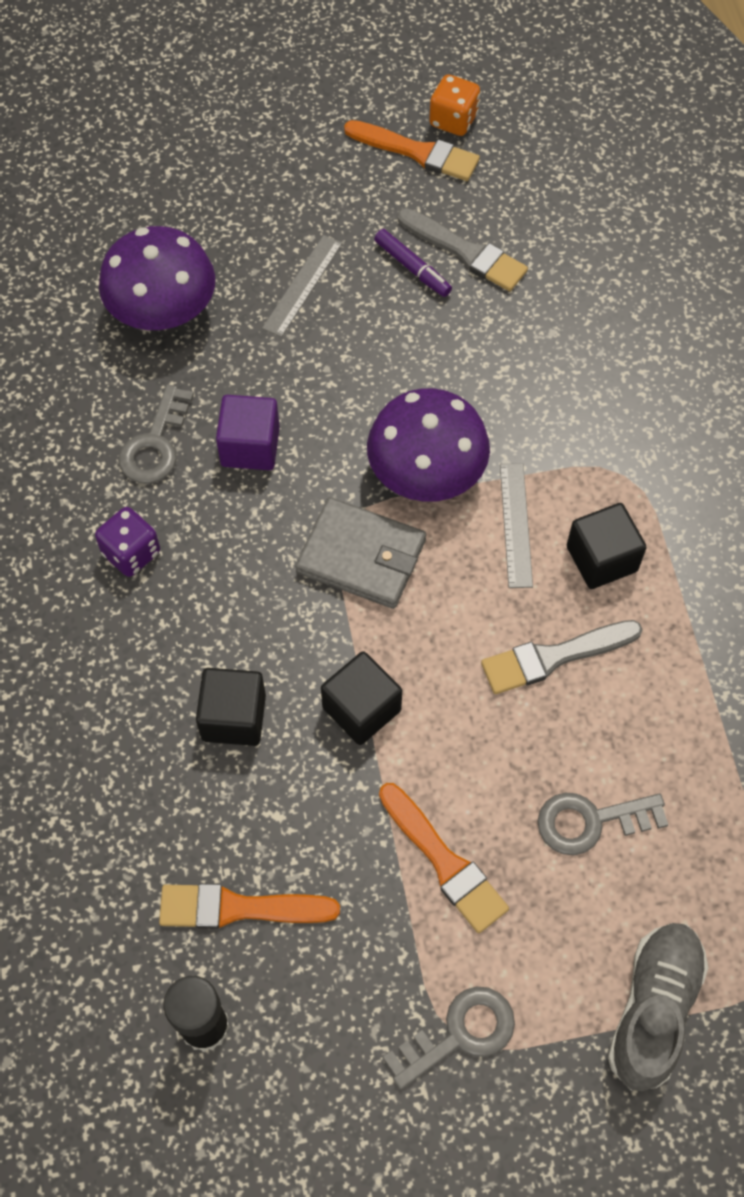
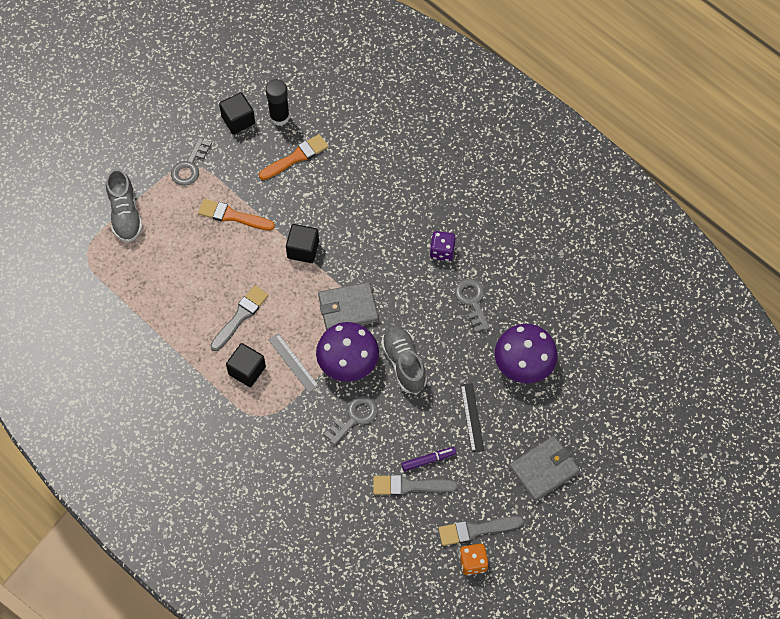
camera: 145 degrees right, 0 degrees up
black cube [196,668,266,746] -> black cube moved to [219,92,255,134]
purple cube [216,395,280,470] -> none
grey ruler [262,235,343,337] -> black ruler [461,383,484,452]
orange brush [344,120,480,181] -> grey brush [438,516,524,546]
purple marker [374,229,452,297] -> purple marker turned 150 degrees clockwise [402,447,457,471]
grey key [537,793,669,855] -> grey key moved to [324,396,378,445]
none -> grey shoe [381,325,427,394]
none -> grey wallet [509,436,580,501]

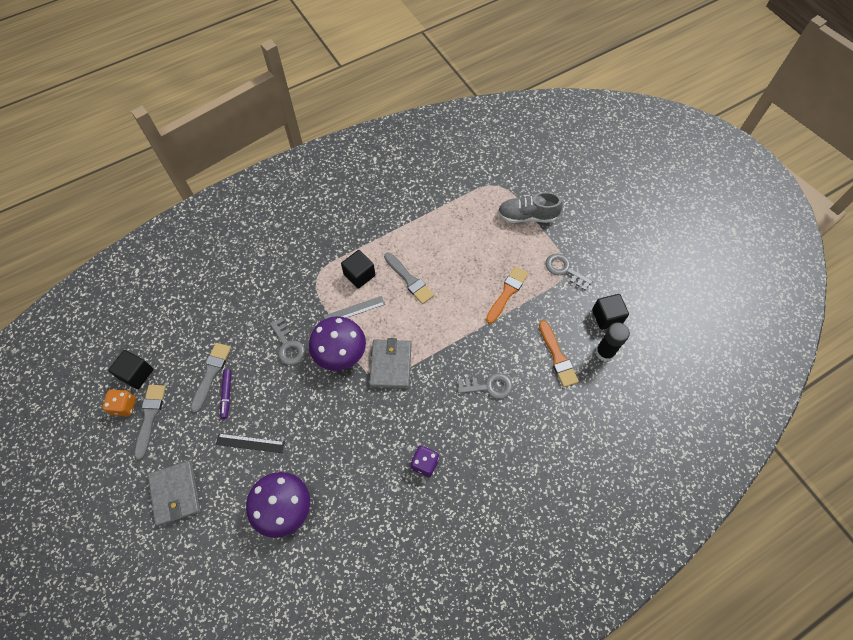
camera: 105 degrees right, 0 degrees up
black cube [286,224,319,263] -> black cube moved to [108,350,153,389]
grey shoe [381,325,427,394] -> none
grey key [455,279,490,333] -> grey key moved to [457,373,513,399]

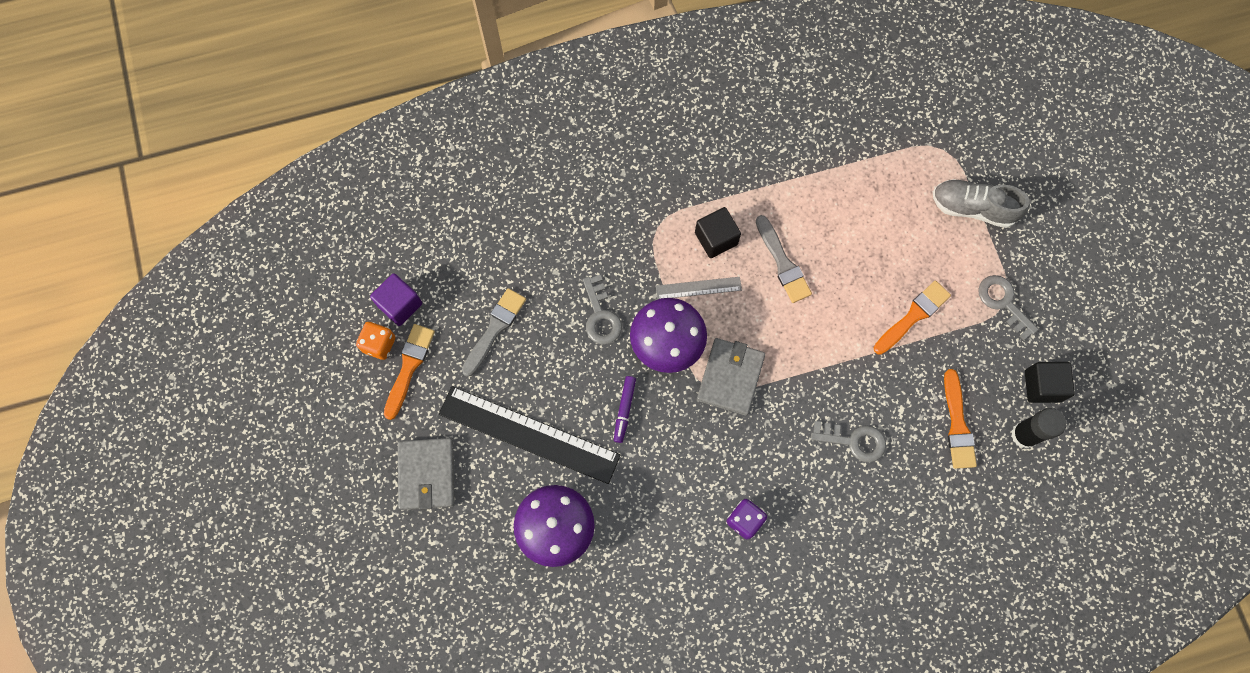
camera: 15 degrees right, 10 degrees up
black cube [108,350,153,389] -> purple cube [370,273,422,326]
grey brush [134,385,166,460] -> orange brush [384,324,435,420]
black ruler [216,433,285,453] -> black ruler [439,386,621,484], size x2.09
purple marker [220,369,232,419] -> purple marker moved to [614,376,636,443]

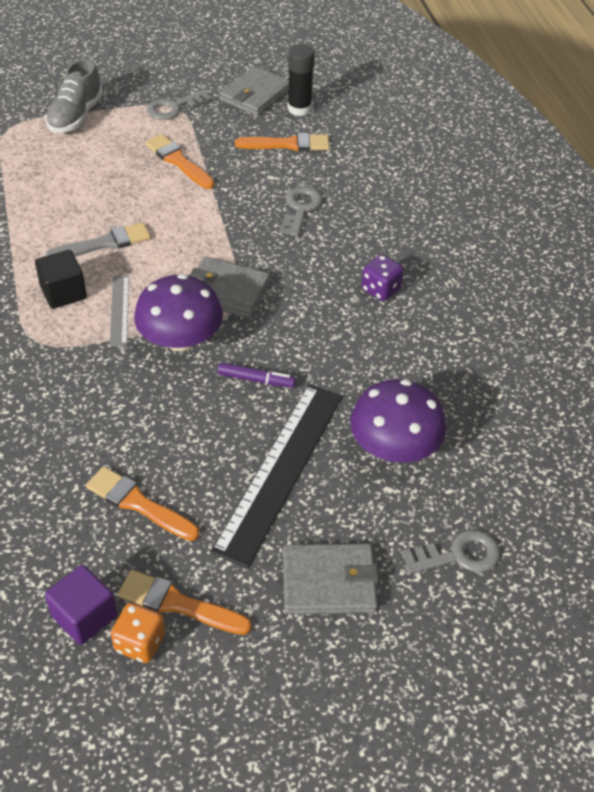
camera: 90 degrees left, 25 degrees down
grey brush [462,288,526,377] -> orange brush [86,466,199,541]
grey key [583,275,622,345] -> grey key moved to [402,529,500,574]
black cube [1025,362,1075,403] -> grey wallet [219,66,289,116]

